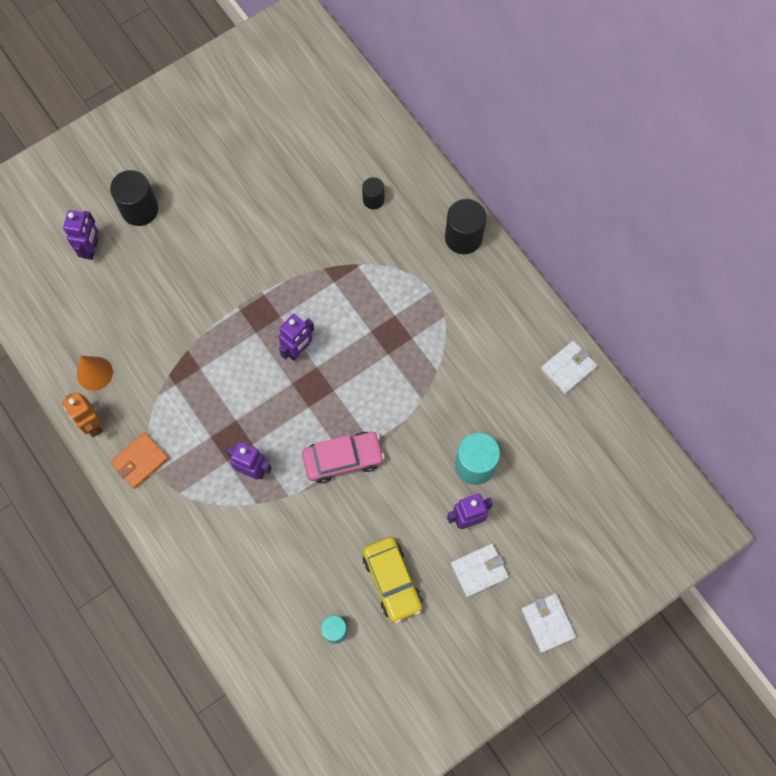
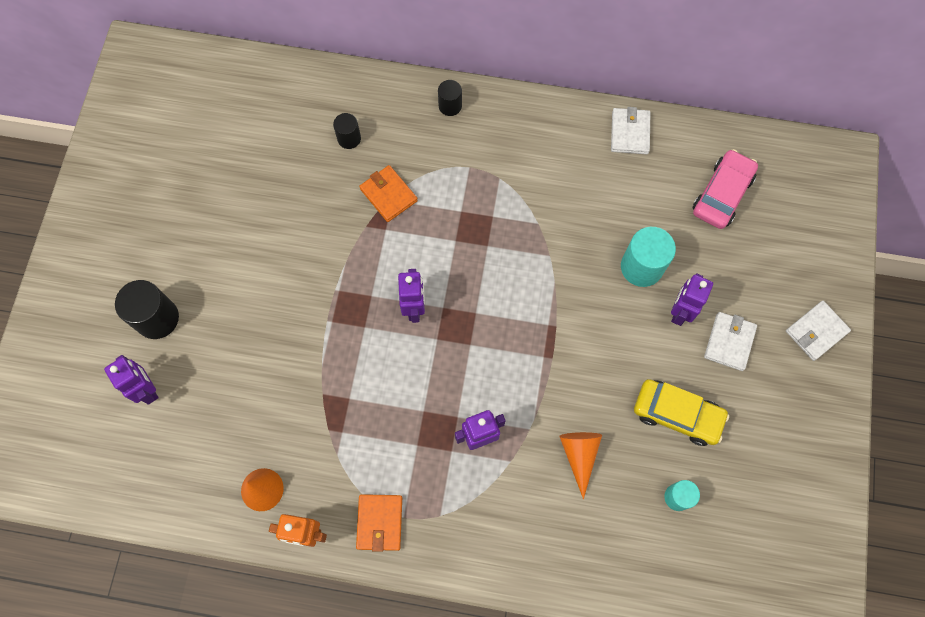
camera: 45 degrees left, 0 degrees up
pink car [302,432,385,483] -> pink car moved to [693,149,758,229]
black cylinder [445,199,487,254] -> black cylinder [438,80,462,116], size x0.58
white wallet [521,593,576,653] -> white wallet turned 60 degrees counterclockwise [786,301,851,361]
none -> orange wallet [359,165,418,222]
none -> orange cone [559,432,602,499]

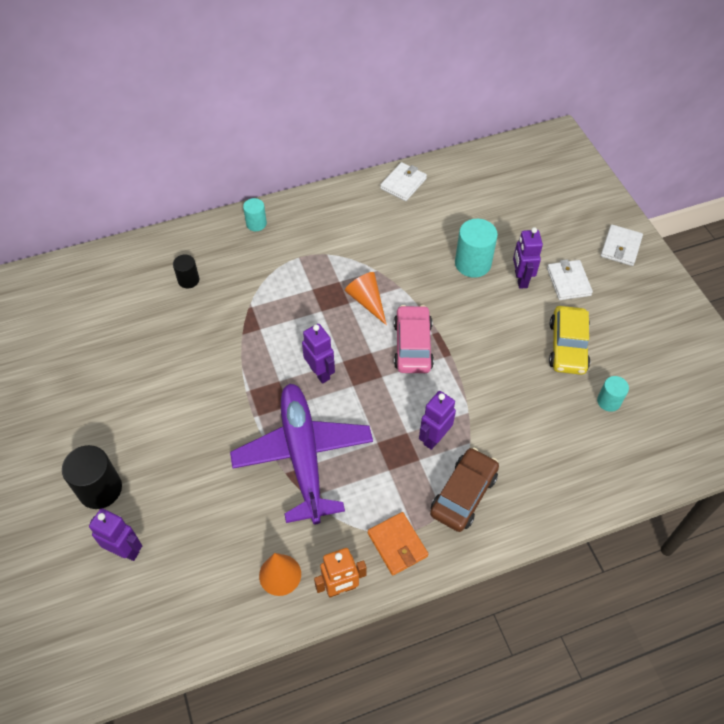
camera: 30 degrees left, 15 degrees down
orange wallet [359,165,418,222] -> none
black cylinder [438,80,462,116] -> turquoise cylinder [243,198,267,231]
orange cone [559,432,602,499] -> orange cone moved to [345,272,387,325]
white wallet [611,107,651,154] -> white wallet turned 60 degrees clockwise [380,162,427,201]
yellow car [634,379,729,446] -> yellow car turned 105 degrees clockwise [549,306,590,375]
pink car [693,149,758,229] -> pink car moved to [394,305,434,373]
none -> purple plane [230,384,373,524]
none -> brown car [430,448,499,532]

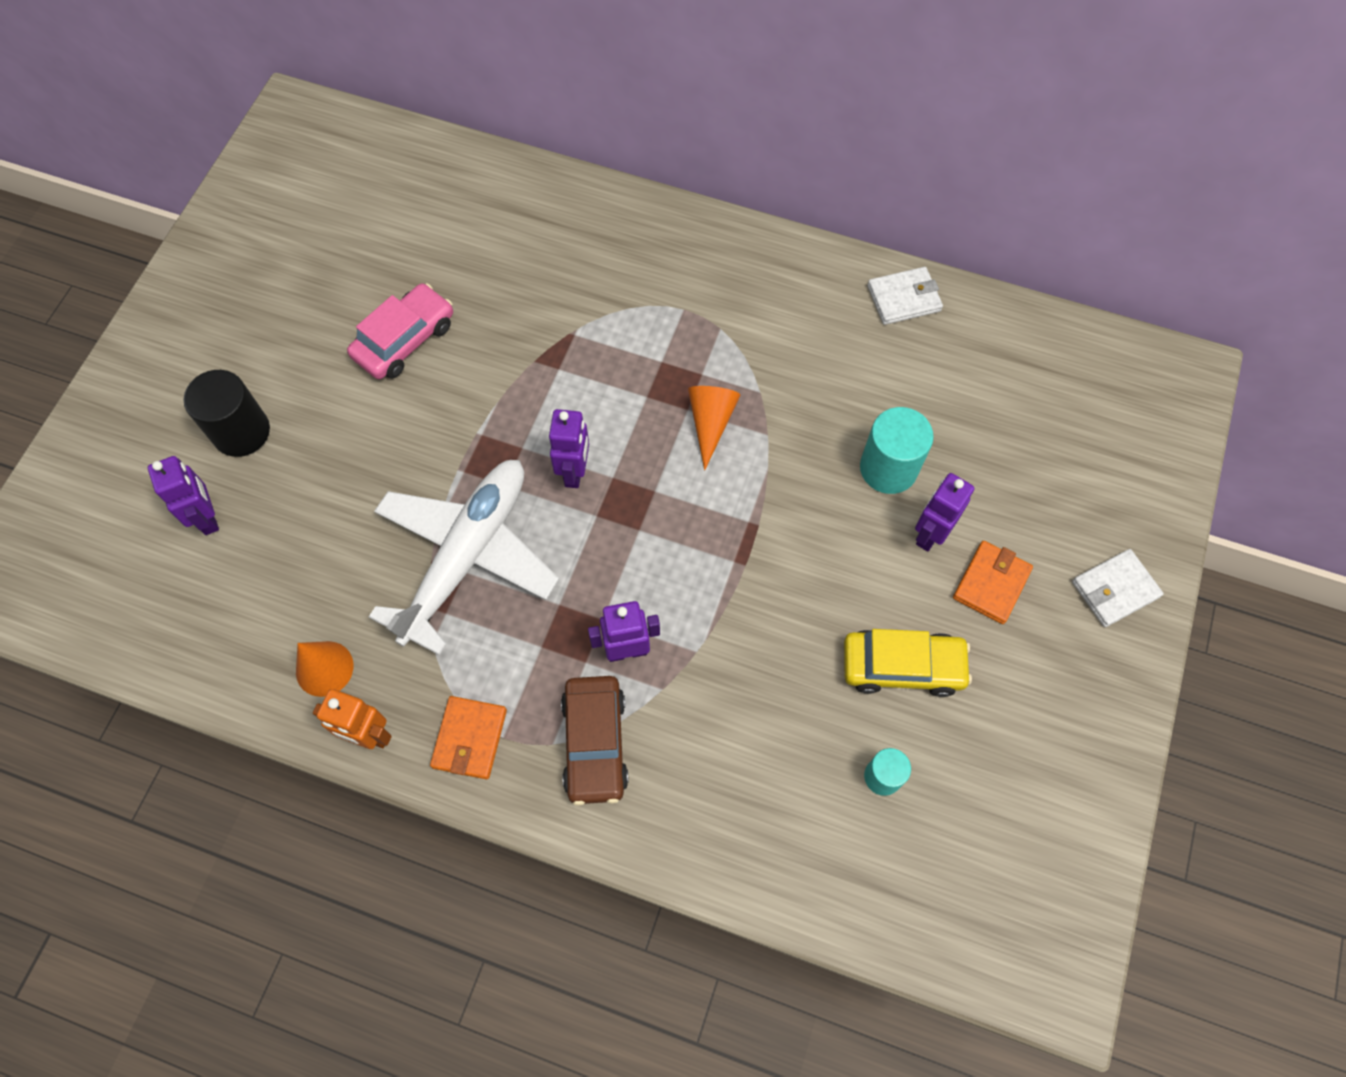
camera: 40 degrees right, 10 degrees up
black cylinder [173,254,199,288] -> none
purple plane [230,384,373,524] -> white plane [369,460,559,655]
turquoise cylinder [243,198,267,231] -> none
pink car [394,305,434,373] -> pink car moved to [347,283,453,379]
brown car [430,448,499,532] -> brown car turned 105 degrees clockwise [561,676,629,806]
white wallet [547,259,593,300] -> orange wallet [953,541,1033,624]
yellow car [549,306,590,375] -> yellow car turned 135 degrees counterclockwise [844,629,972,697]

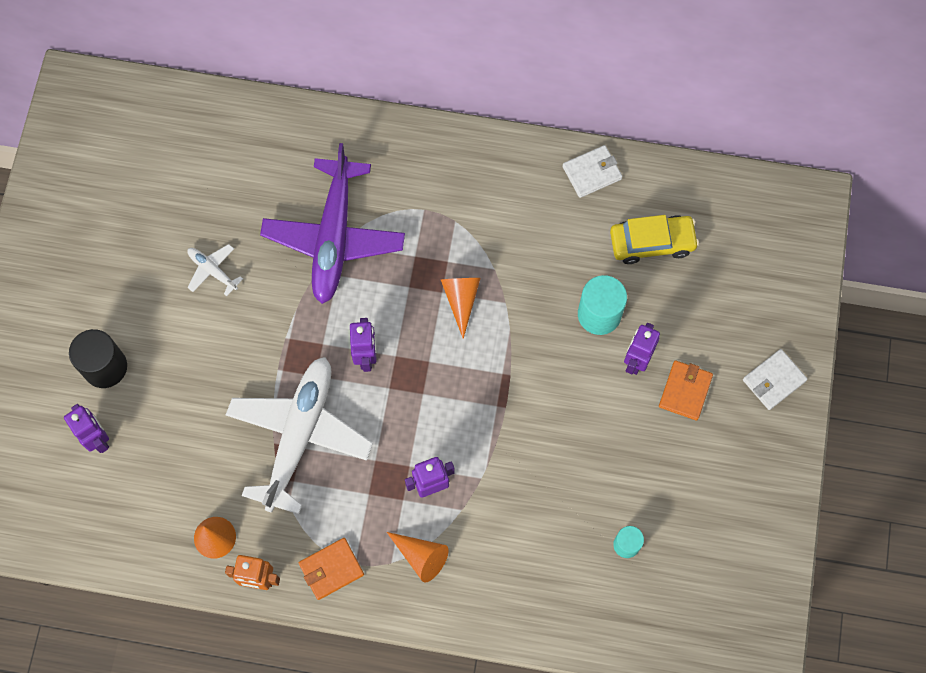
camera: 10 degrees left, 5 degrees up
pink car [347,283,453,379] -> white plane [187,244,243,296]
orange wallet [430,696,507,779] -> orange wallet turned 60 degrees clockwise [299,538,364,600]
brown car [561,676,629,806] -> orange cone [387,532,448,582]
yellow car [844,629,972,697] -> yellow car moved to [610,215,699,264]
none -> purple plane [260,143,405,304]

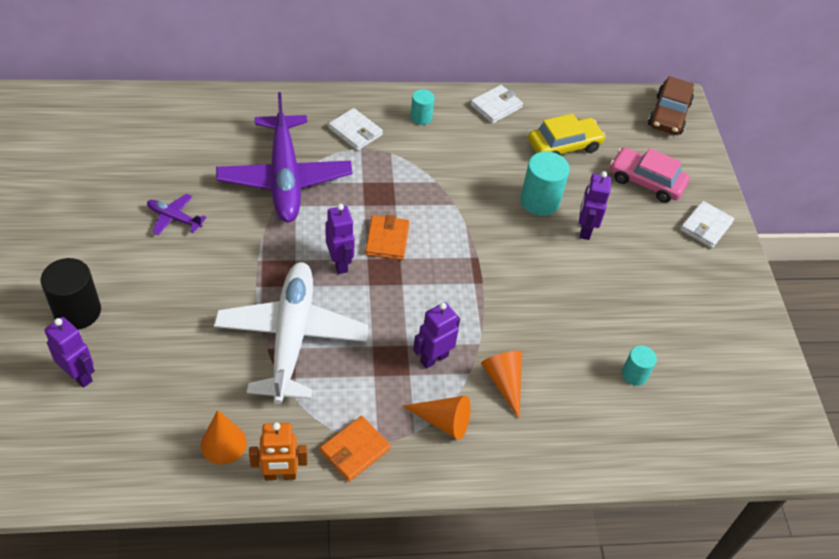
camera: 20 degrees left, 20 degrees down
white plane [187,244,243,296] -> purple plane [147,194,207,235]
orange cone [441,278,481,339] -> orange cone moved to [481,351,522,419]
orange wallet [659,360,713,420] -> orange wallet moved to [365,215,409,260]
none -> white wallet [328,108,383,151]
none -> turquoise cylinder [410,89,435,125]
none -> pink car [610,147,690,203]
none -> brown car [648,76,694,135]

